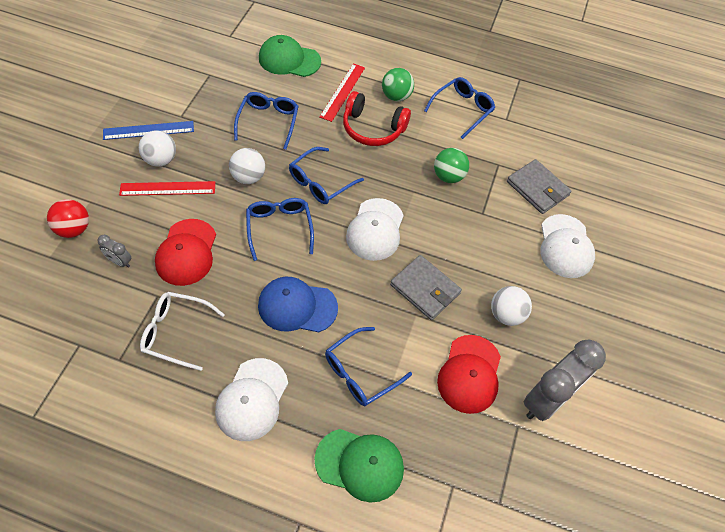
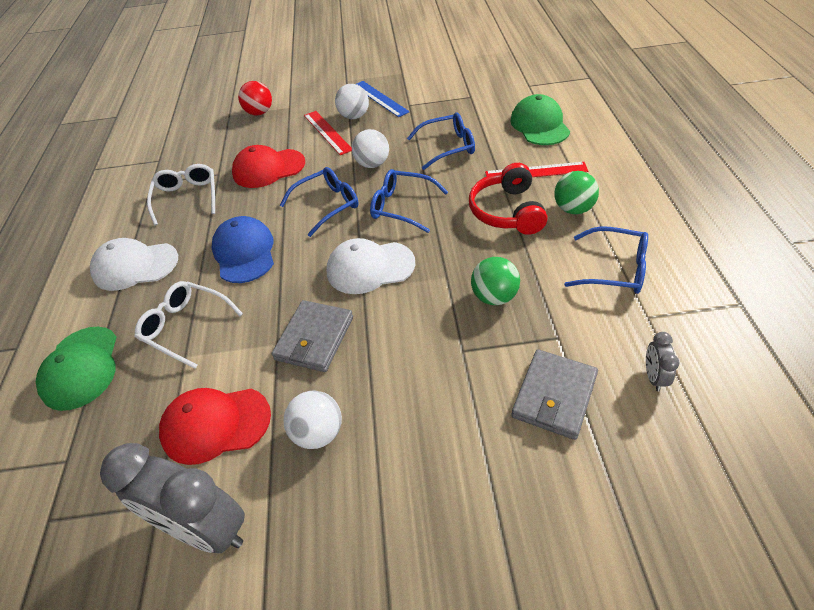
camera: 75 degrees right, 10 degrees down
grey clock [98,235,131,268] -> grey clock moved to [646,332,680,391]
blue glasses [325,327,412,406] -> white glasses [135,281,243,369]
white cap [540,214,595,278] -> none

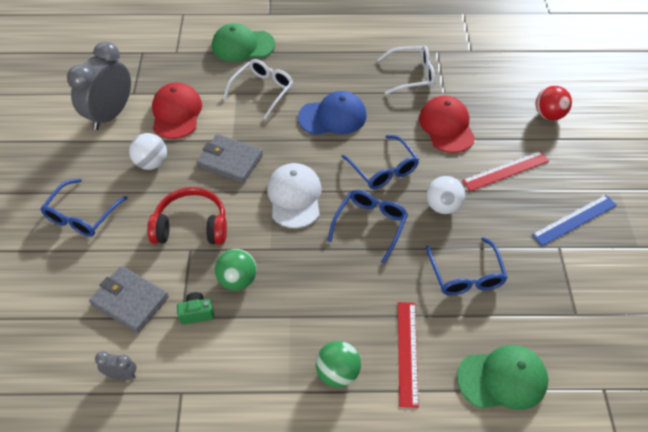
camera: 90 degrees right, 5 degrees up
white cap [90,238,178,291] -> none
white ball [335,84,369,119] -> none
red headphones [469,163,547,235] -> red headphones moved to [147,187,227,245]
blue glasses [564,226,648,294] -> blue glasses moved to [40,178,127,237]
none -> green camera [177,292,214,324]

